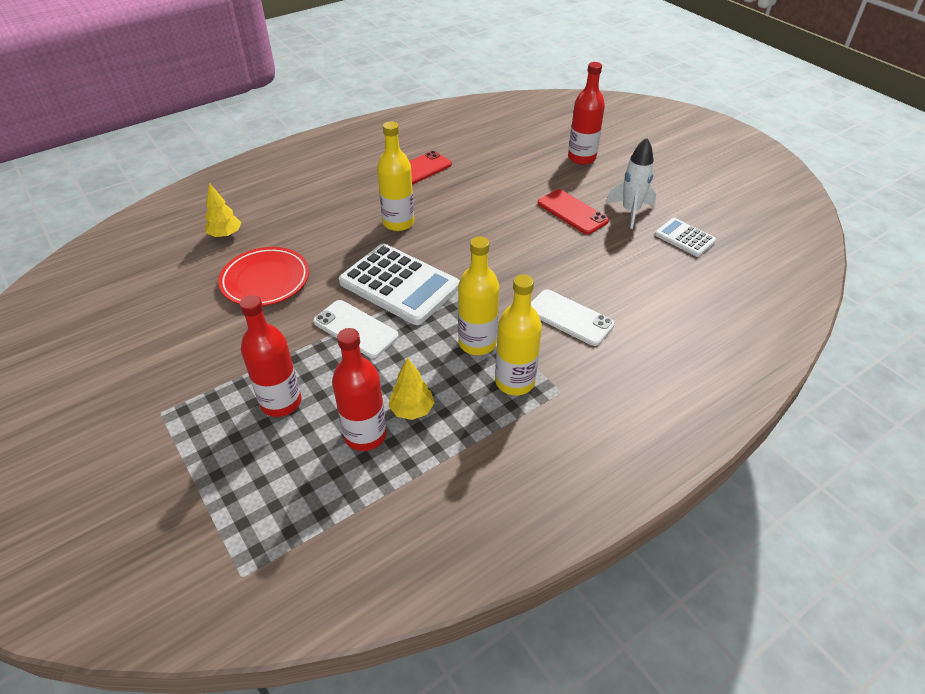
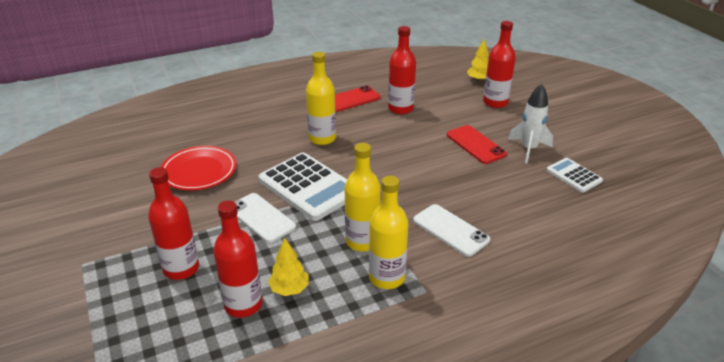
camera: 10 degrees right, 10 degrees down
yellow tree [205,183,241,238] -> yellow tree moved to [467,39,489,82]
none -> red bottle [388,26,416,114]

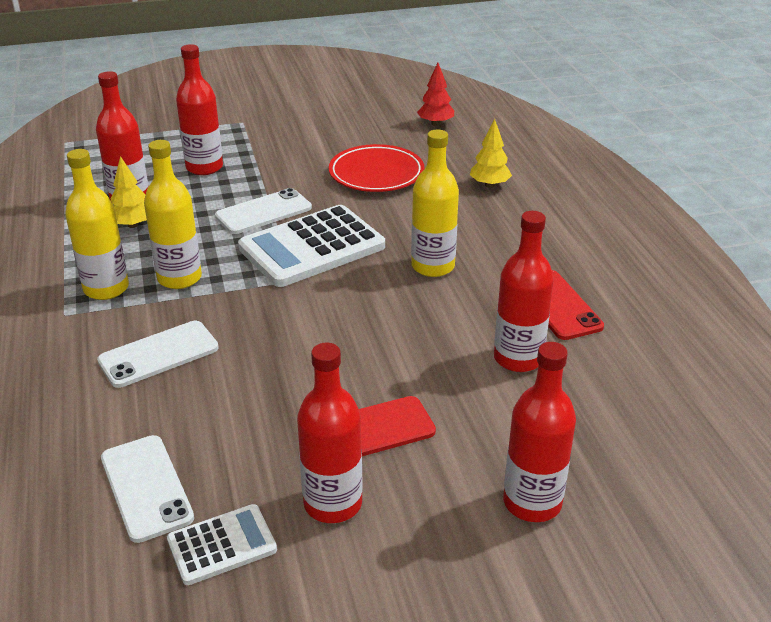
camera: 100 degrees right, 0 degrees up
yellow tree [467,39,489,82] -> yellow tree moved to [470,119,512,188]
white rocket [508,84,553,163] -> red bottle [297,343,363,523]
none -> white phone [101,435,194,543]
none -> red tree [417,63,454,126]

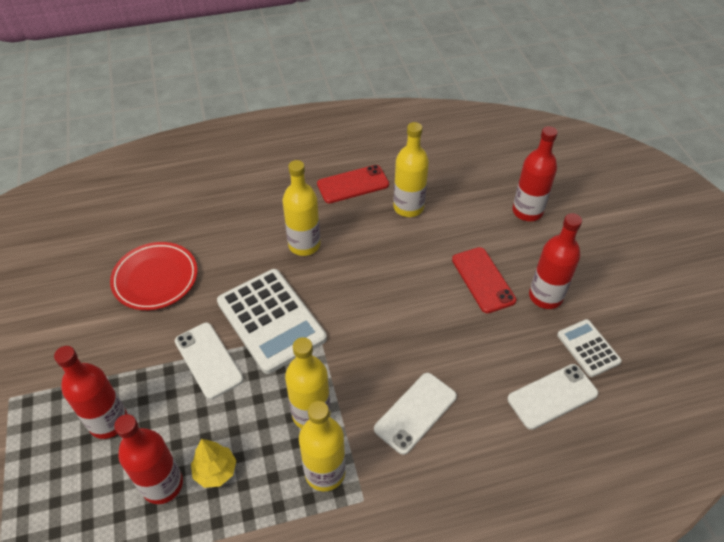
camera: 90 degrees left, 15 degrees up
white phone [97,321,219,388] -> white phone turned 75 degrees clockwise [374,373,457,455]
red tree [417,63,454,126] -> none
yellow tree [470,119,512,188] -> none
red bottle [494,211,554,372] -> yellow bottle [393,122,429,217]

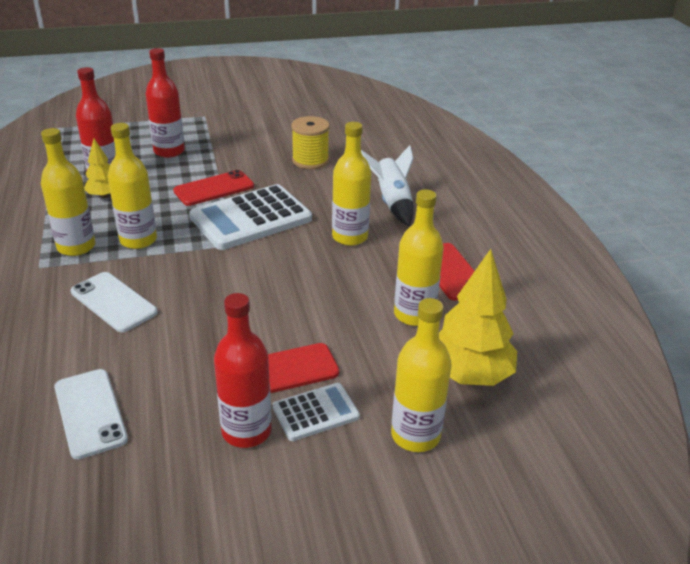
camera: 90 degrees right, 15 degrees down
red plate [110,242,197,310] -> yellow spool [292,116,330,169]
white phone [175,323,243,399] -> red phone [173,170,254,206]
red bottle [512,126,558,221] -> yellow bottle [391,298,451,452]
white calculator [557,319,622,377] -> white calculator moved to [272,383,360,441]
none -> white rocket [361,145,414,226]
none -> yellow tree [439,249,517,386]

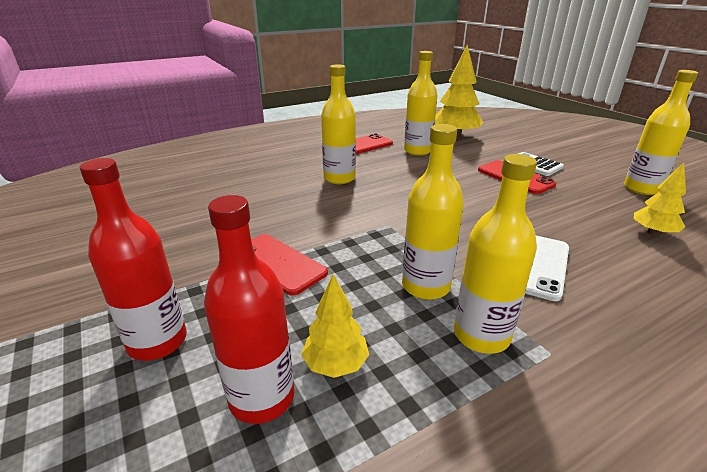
camera: 105 degrees left, 5 degrees down
white phone [54,369,128,459] -> yellow tree [634,162,686,236]
white calculator [190,184,312,250] -> none
red bottle [214,293,272,448] -> none
yellow spool [292,116,330,169] -> none
white rocket [361,145,414,226] -> none
yellow bottle [391,298,451,452] -> yellow bottle moved to [624,70,698,195]

